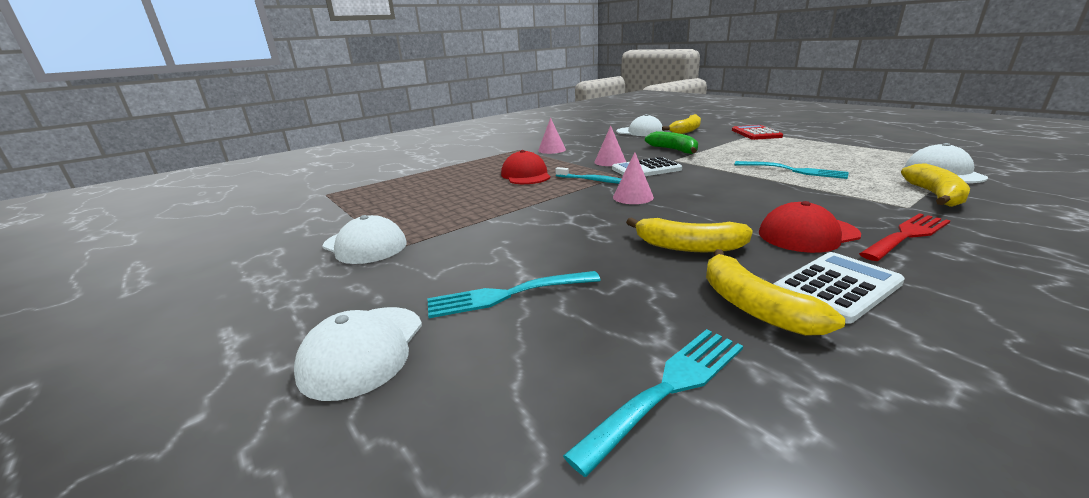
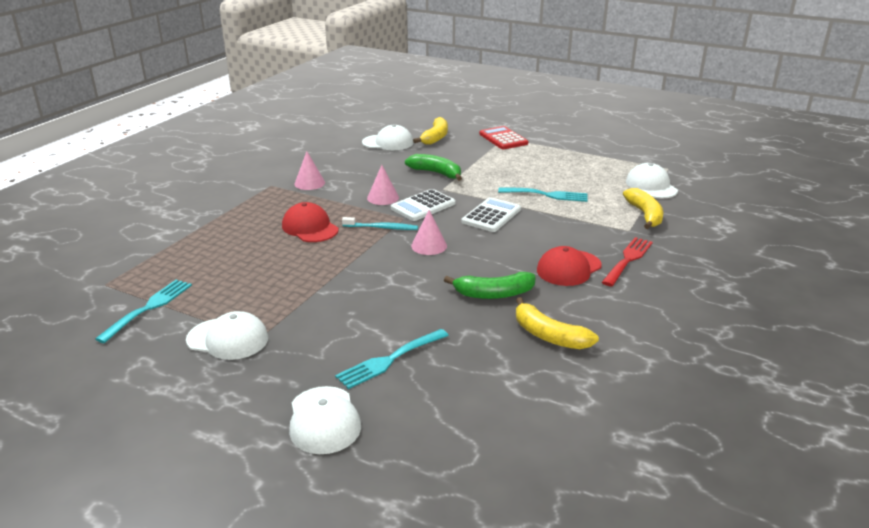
camera: 25 degrees left, 5 degrees up
turquoise fork [563,329,743,477] -> turquoise fork moved to [95,280,192,343]
yellow banana [626,217,753,252] -> green banana [444,272,535,299]
white calculator [774,252,905,324] -> white calculator moved to [462,197,521,232]

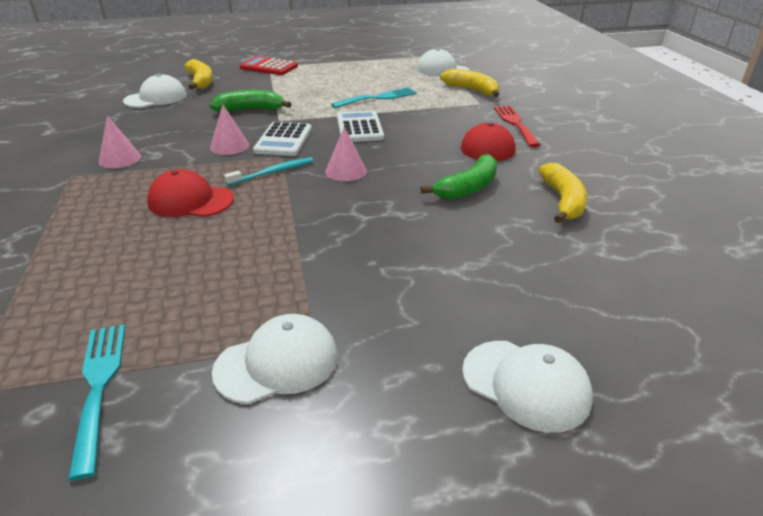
camera: 40 degrees left, 5 degrees up
turquoise fork [335,329,449,389] -> none
yellow banana [516,297,599,349] -> yellow banana turned 90 degrees counterclockwise [539,163,587,223]

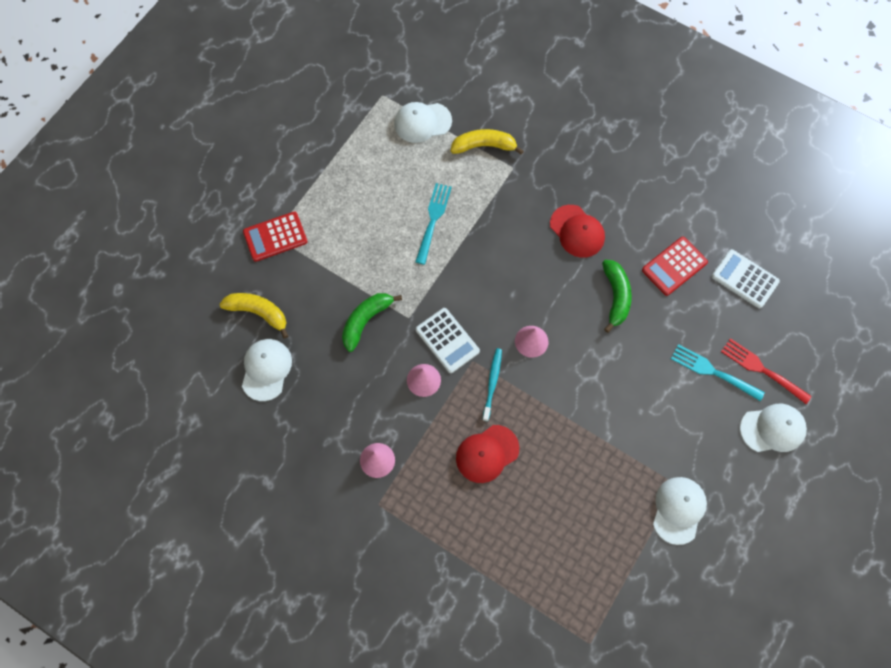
camera: 45 degrees left, 35 degrees up
turquoise fork [68,324,125,481] -> turquoise fork moved to [671,344,765,401]
white calculator [337,111,384,142] -> white calculator moved to [712,249,780,308]
red fork [494,106,540,147] -> red fork moved to [721,338,812,404]
yellow banana [539,163,587,223] -> red calculator [642,237,708,296]

